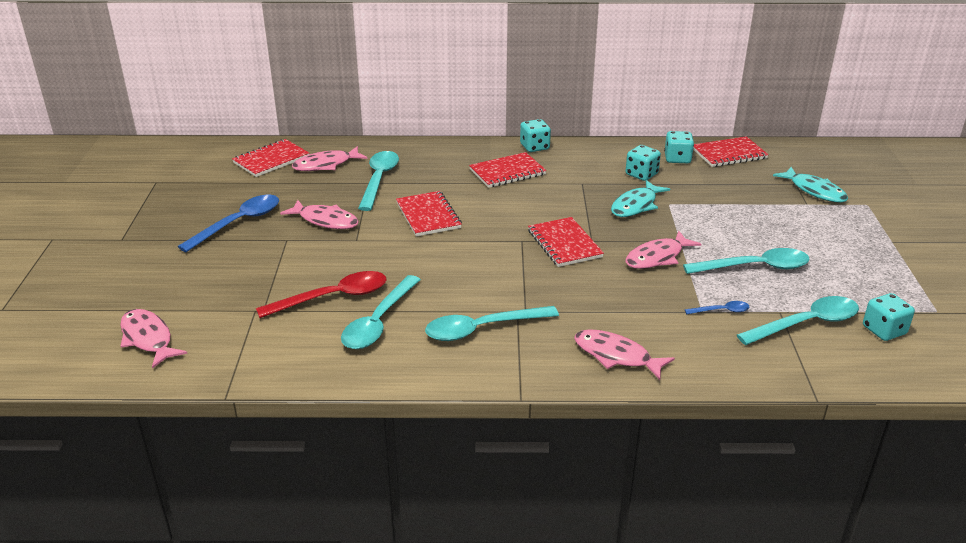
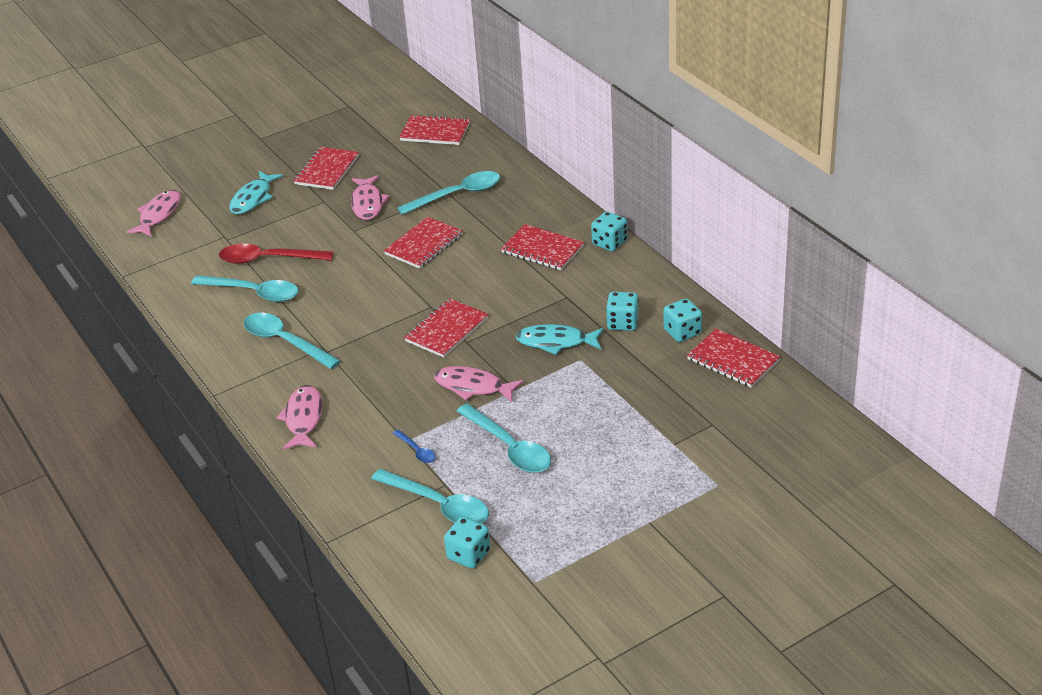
camera: 60 degrees right, 5 degrees up
blue spoon [178,195,279,252] -> red notebook [293,147,359,190]
red spoon [256,271,387,318] -> red spoon turned 150 degrees clockwise [219,244,333,264]
pink fish [292,146,368,171] -> none
turquoise spoon [341,275,421,349] -> turquoise spoon turned 150 degrees counterclockwise [191,275,298,302]
turquoise fish [773,167,848,203] -> turquoise fish moved to [229,171,283,214]

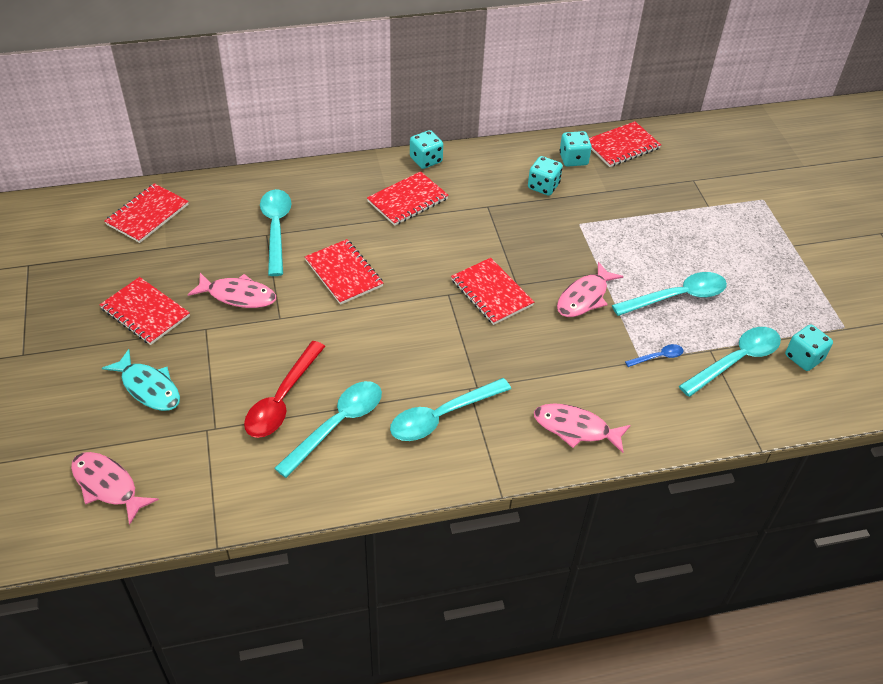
camera: 75 degrees left, 10 degrees up
turquoise fish [516,324,604,355] -> none

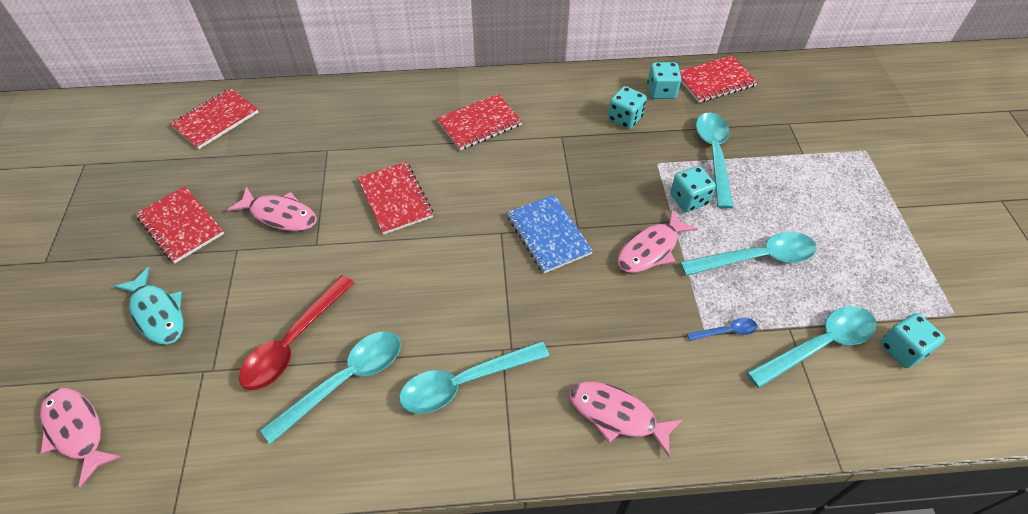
camera: 10 degrees right, 5 degrees up
turquoise spoon [260,189,292,276] -> turquoise spoon moved to [696,112,733,209]
turquoise dice [410,130,443,169] -> turquoise dice moved to [670,166,716,212]
red notebook [451,258,534,325] -> blue notebook [507,195,593,273]

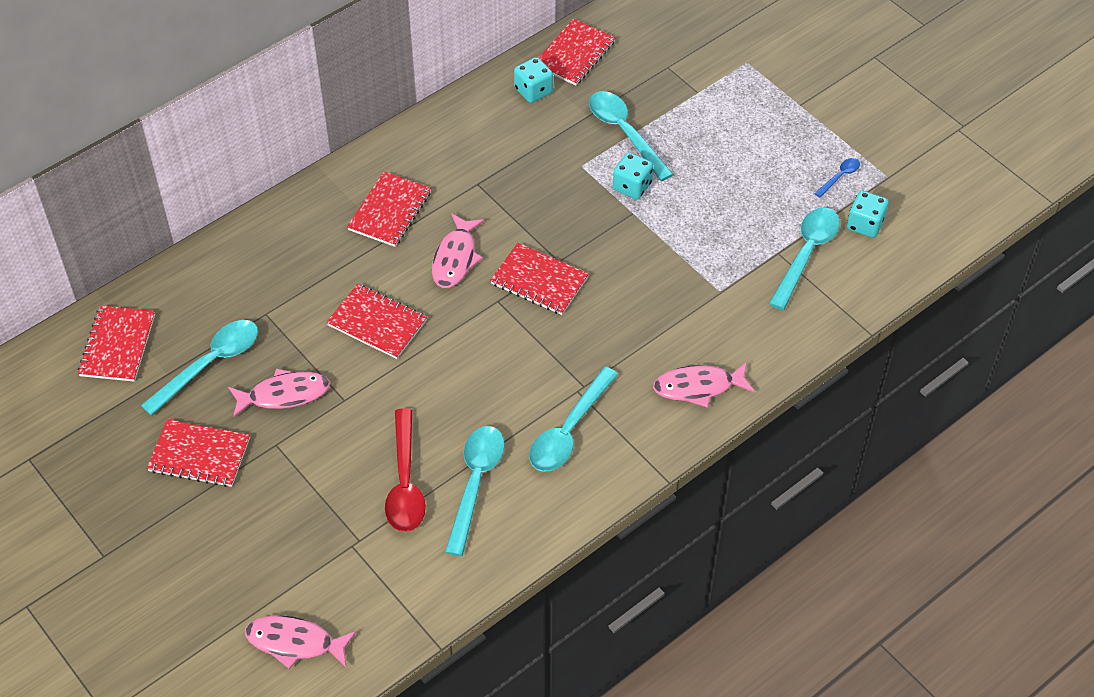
camera: 35 degrees left, 0 degrees up
turquoise fish [114,267,183,345] -> none
blue notebook [507,195,593,273] -> red notebook [490,243,589,315]
turquoise dice [608,86,647,129] -> none
pink fish [618,210,698,273] -> pink fish moved to [432,214,484,288]
turquoise spoon [680,232,817,276] -> turquoise spoon moved to [141,320,258,416]
blue spoon [687,318,758,341] -> blue spoon moved to [814,158,860,198]

